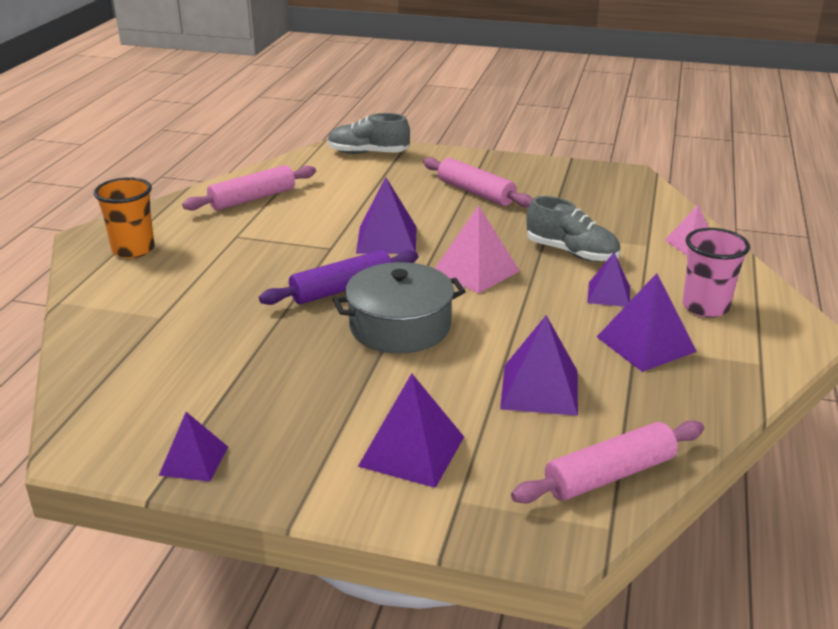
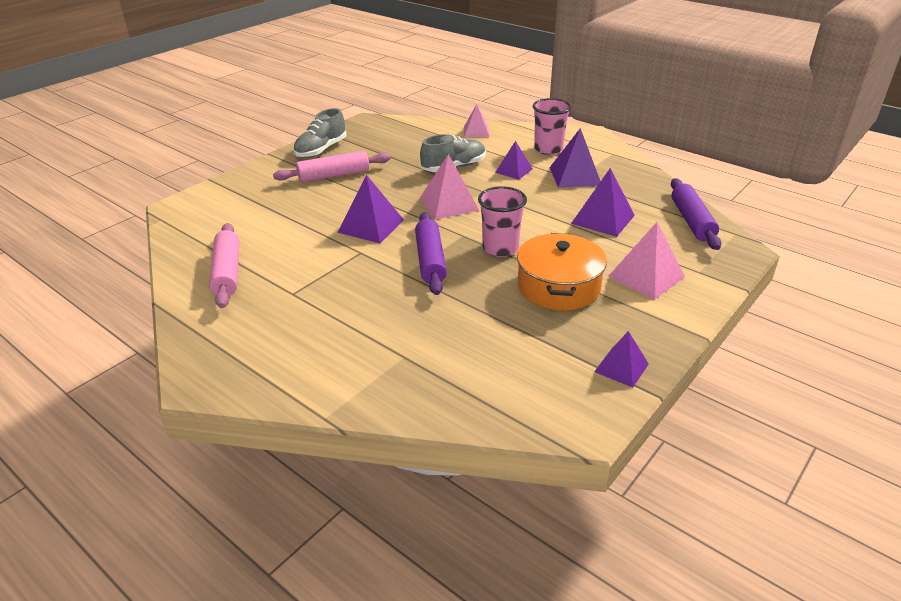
camera: 65 degrees left, 5 degrees up
orange cup [94,177,155,258] -> none
grey shoe [328,113,410,154] -> grey shoe moved to [293,108,346,158]
grey pot [333,262,466,353] -> pink cup [478,186,527,257]
purple pyramid [358,373,464,488] -> pink pyramid [608,222,685,300]
pink rolling pin [511,420,704,503] -> purple rolling pin [671,178,721,250]
none -> orange pot [517,233,607,311]

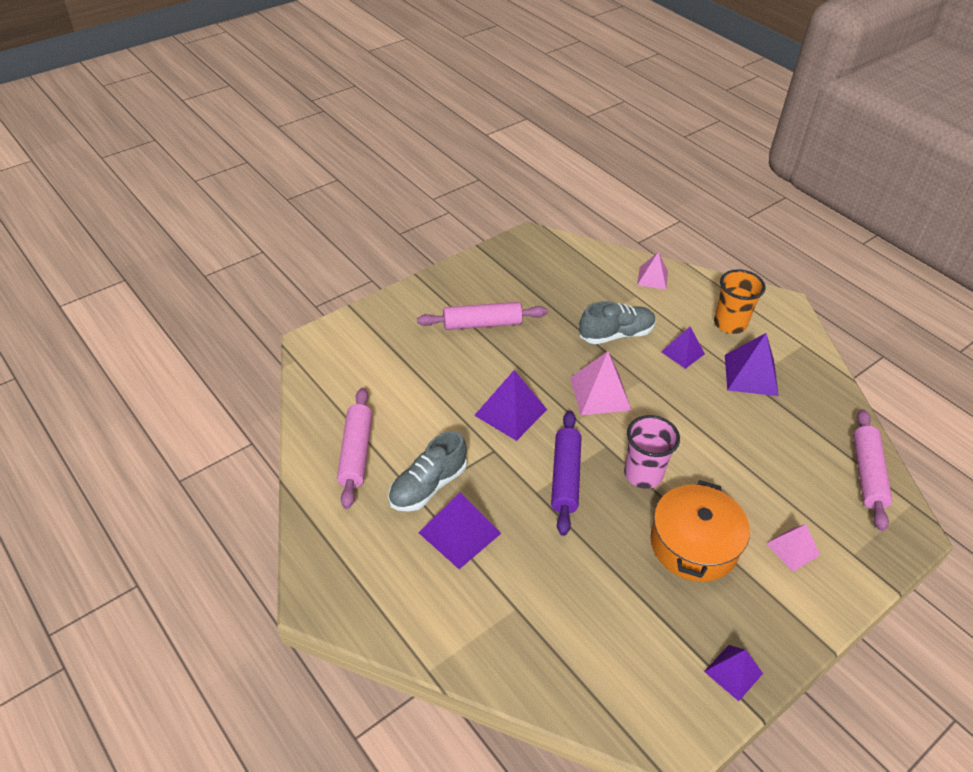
camera: 10 degrees right, 10 degrees up
grey shoe [293,108,346,158] -> grey shoe moved to [388,431,467,512]
pink cup [533,98,571,155] -> orange cup [714,269,766,334]
purple pyramid [571,168,635,237] -> purple pyramid moved to [418,492,501,569]
pink pyramid [608,222,685,300] -> pink pyramid [766,524,820,572], size x0.64
purple rolling pin [671,178,721,250] -> pink rolling pin [853,409,892,531]

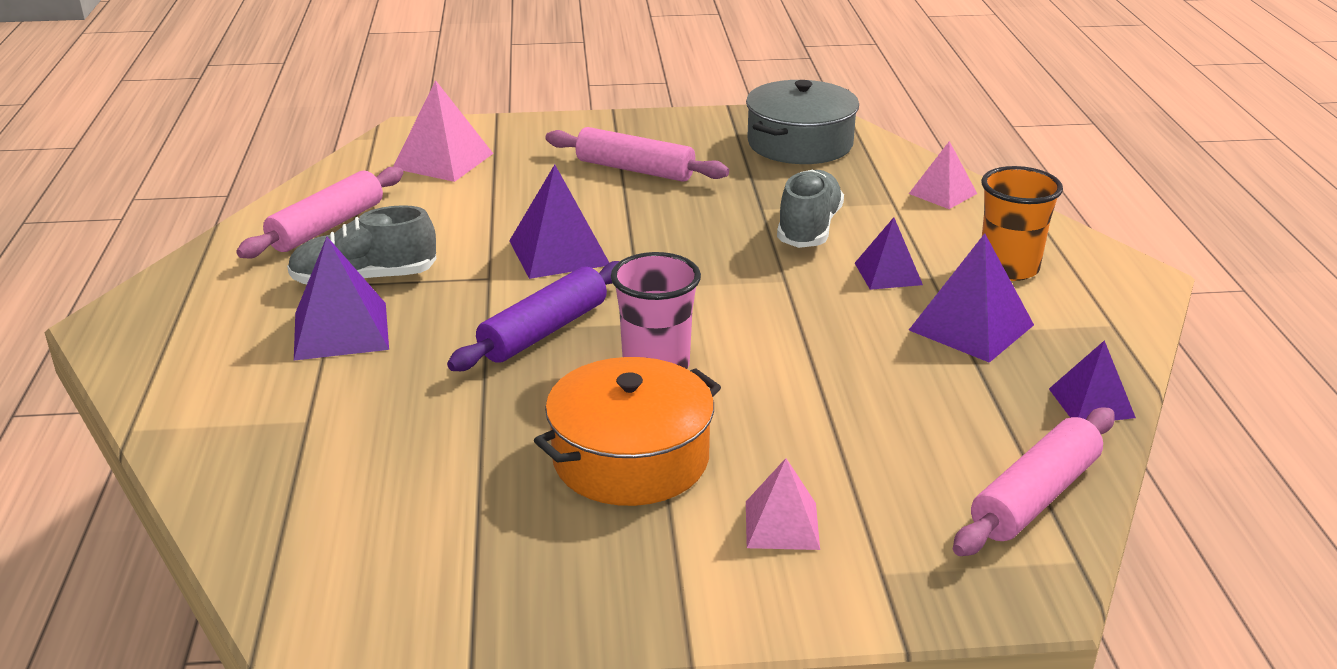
camera: 35 degrees right, 15 degrees down
pink pyramid [570,351,632,415] -> pink pyramid moved to [393,80,493,182]
grey shoe [579,301,656,344] -> grey shoe turned 90 degrees counterclockwise [777,170,844,248]
purple pyramid [704,645,763,701] -> purple pyramid moved to [1049,340,1136,421]
none -> grey pot [746,80,859,164]

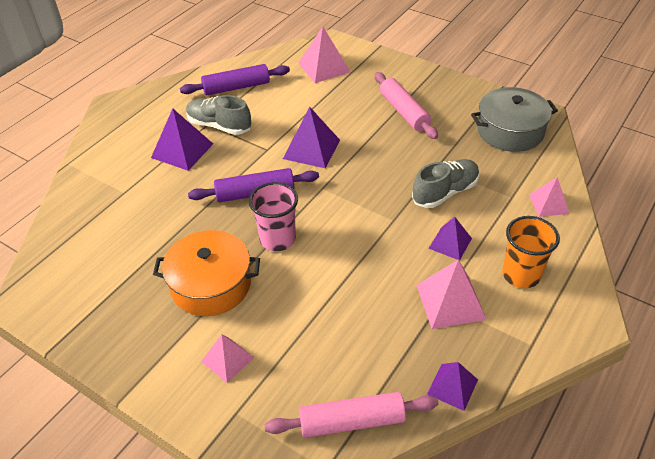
camera: 40 degrees right, 15 degrees up
pink rolling pin [236,167,403,258] -> purple rolling pin [180,64,290,95]
purple pyramid [909,233,1034,363] -> pink pyramid [417,260,487,329]

